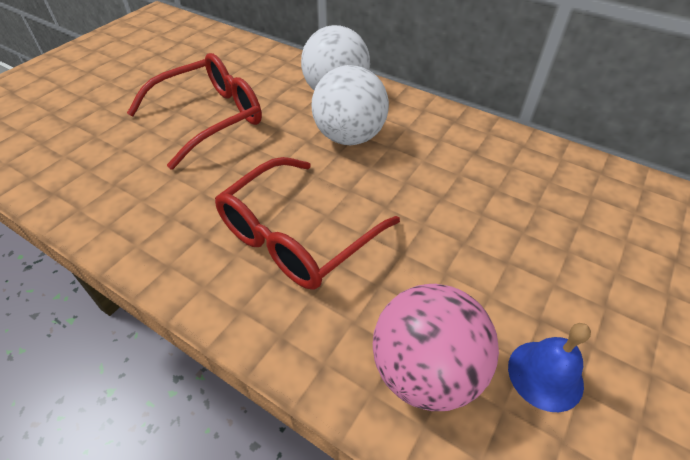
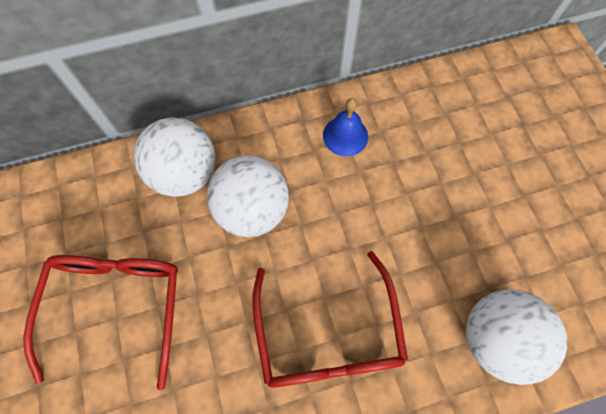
camera: 50 degrees left, 20 degrees up
pink ball [373,284,499,411] -> white ball [466,289,567,385]
blue bell [508,323,591,412] -> blue bell moved to [323,98,368,156]

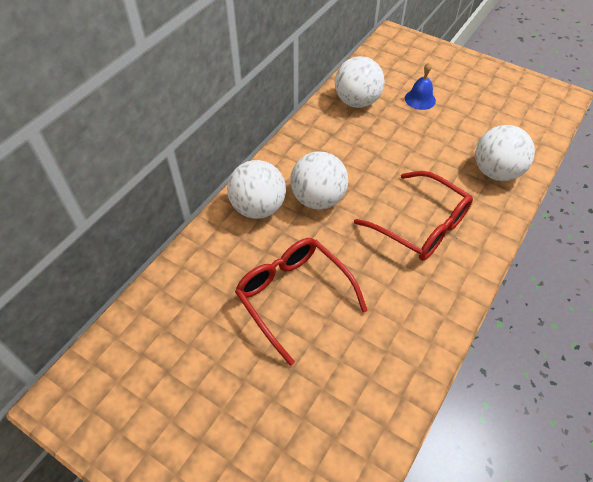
camera: 40 degrees left, 15 degrees down
blue bell [323,98,368,156] -> blue bell moved to [405,63,436,110]
none -> white ball [335,56,385,108]

